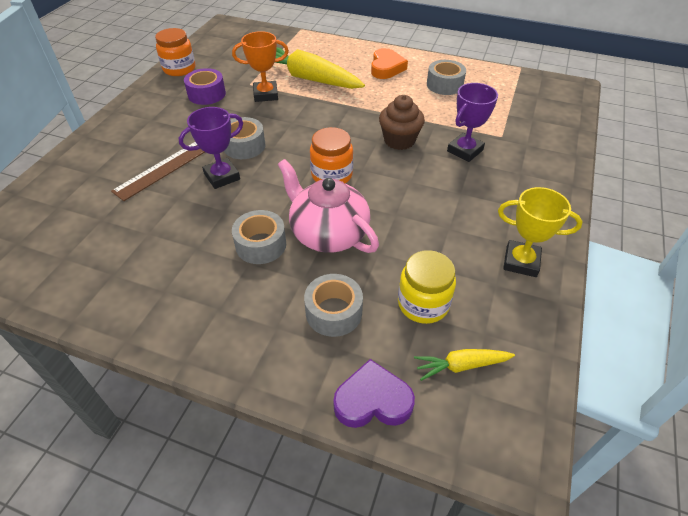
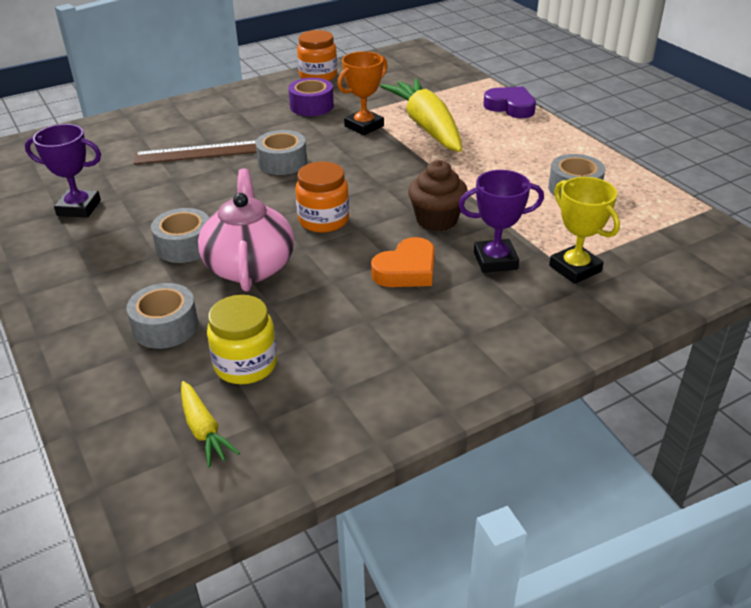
camera: 40 degrees right, 10 degrees down
purple trophy [179,107,243,189] -> purple trophy moved to [25,124,101,218]
orange trophy [232,31,289,102] -> orange trophy turned 75 degrees counterclockwise [337,51,388,135]
purple heart [333,359,415,428] -> purple heart moved to [483,87,536,118]
orange heart [371,48,408,79] -> orange heart moved to [371,237,435,287]
yellow carrot [414,349,515,381] -> yellow carrot turned 150 degrees counterclockwise [181,381,240,467]
yellow trophy [498,187,583,277] -> yellow trophy moved to [549,177,620,284]

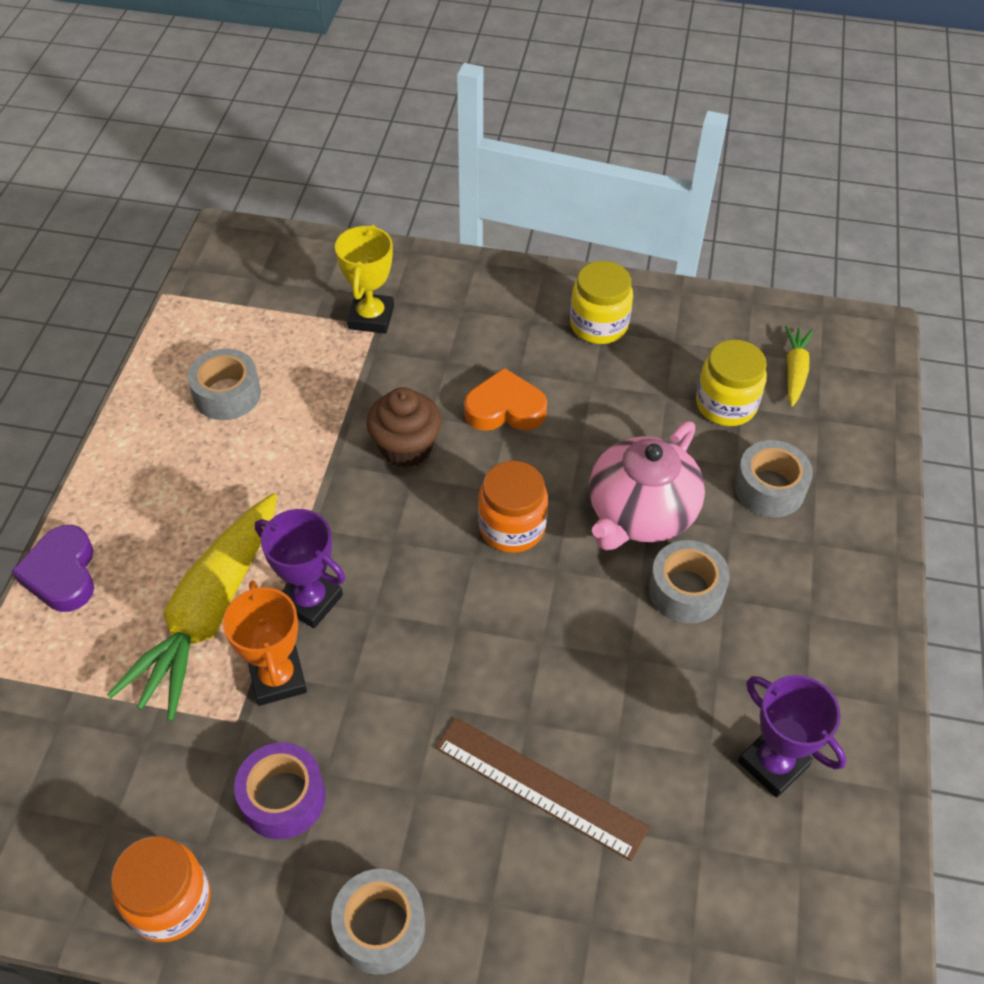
camera: 140 degrees left, 15 degrees up
grey tape [256,130,307,175] -> grey tape moved to [331,869,425,975]
orange trophy [337,51,388,135] -> orange trophy turned 75 degrees clockwise [223,581,307,706]
purple trophy [458,170,544,273] -> purple trophy moved to [255,509,345,628]
none -> yellow jar [570,261,633,344]

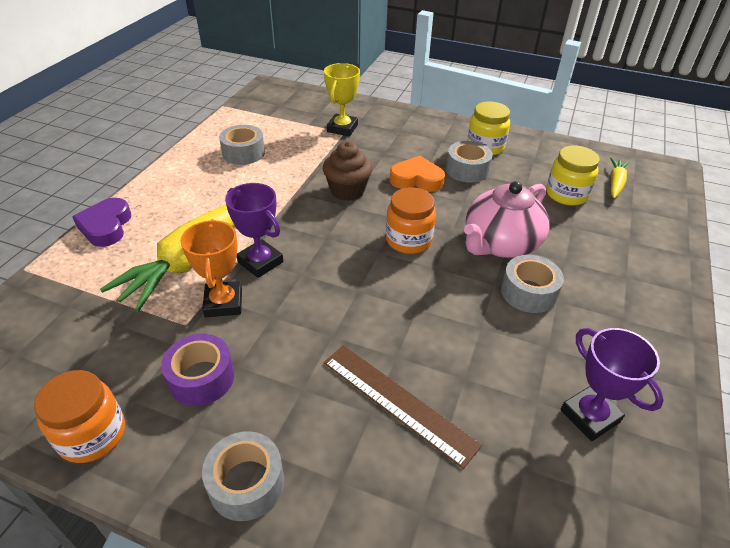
camera: 10 degrees right, 10 degrees down
grey tape [734,440,813,517] -> grey tape moved to [446,141,493,183]

